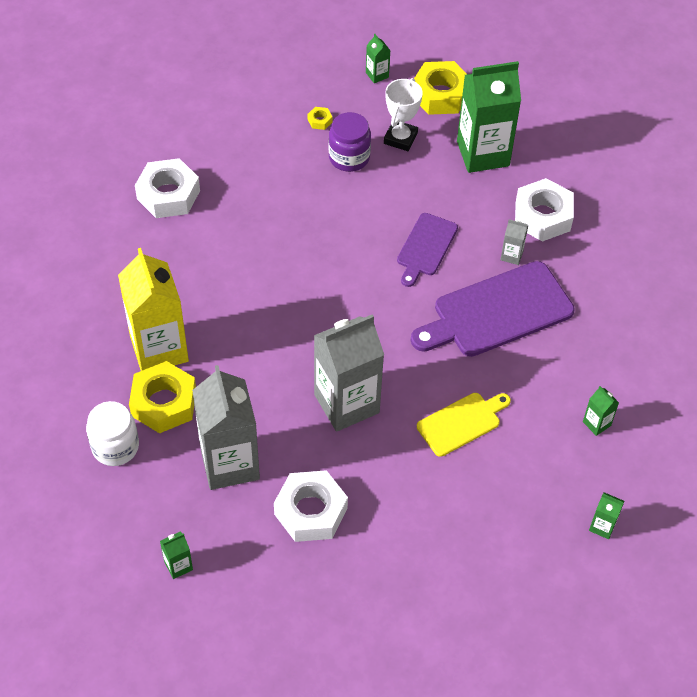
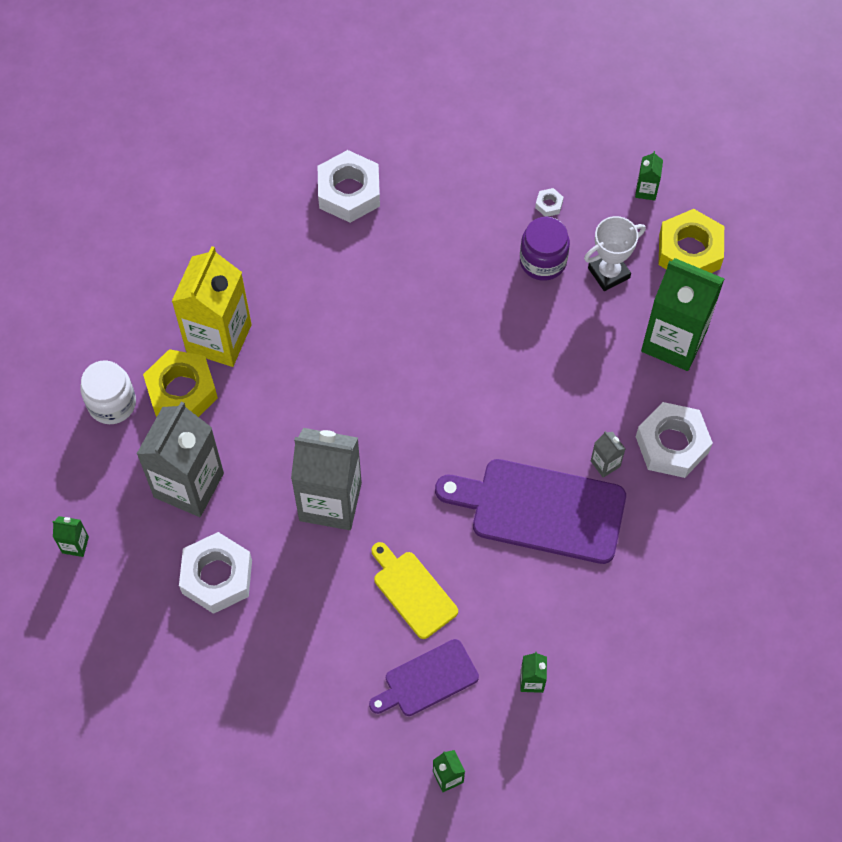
camera: 40 degrees right, 10 degrees up
yellow nut [308,107,332,130] -> white nut [535,188,564,217]
purple cutting board [397,213,458,287] -> purple cutting board moved to [369,639,479,716]
yellow cutting board [417,393,511,457] -> yellow cutting board turned 135 degrees counterclockwise [371,542,458,639]

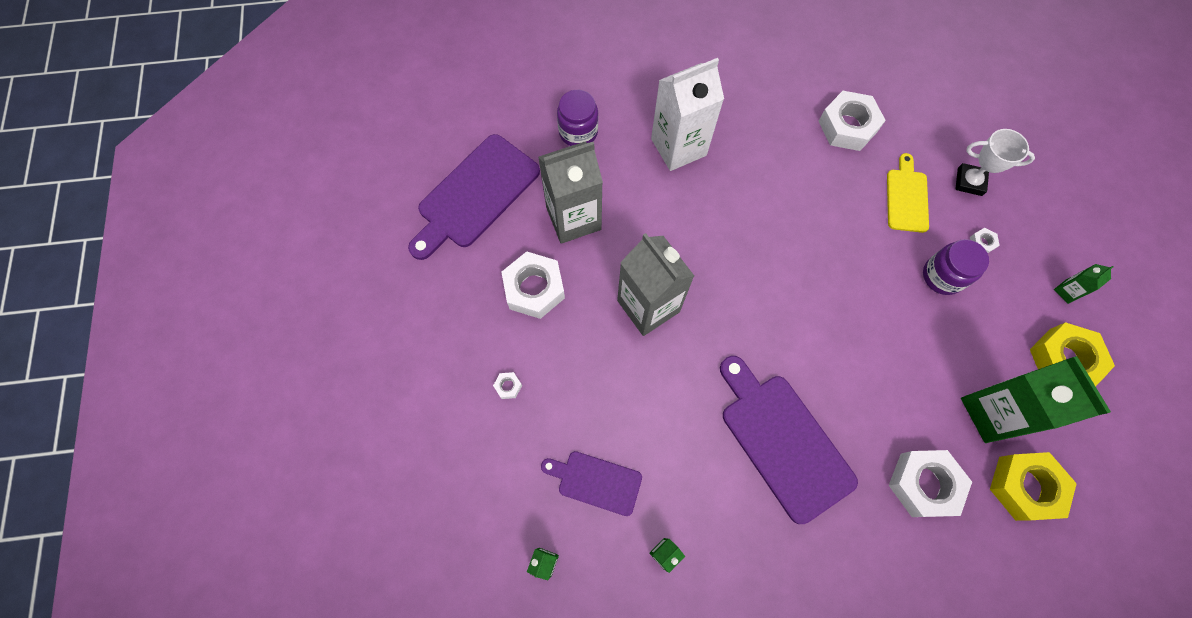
camera: 45 degrees right, 5 degrees up
green carton [53,516,89,557] -> purple cutting board [408,134,540,260]
white jar [80,360,136,424] -> purple jar [557,90,598,146]
yellow nut [143,349,218,417] -> yellow nut moved to [990,452,1077,521]
yellow carton [171,246,252,367] -> white carton [651,58,724,171]
yellow cutting board [371,542,458,639] -> yellow cutting board moved to [887,153,929,233]
white trophy [584,216,646,291] -> white trophy moved to [955,129,1035,196]
grey carton [591,431,626,478] -> none
none -> white nut [493,372,522,399]

